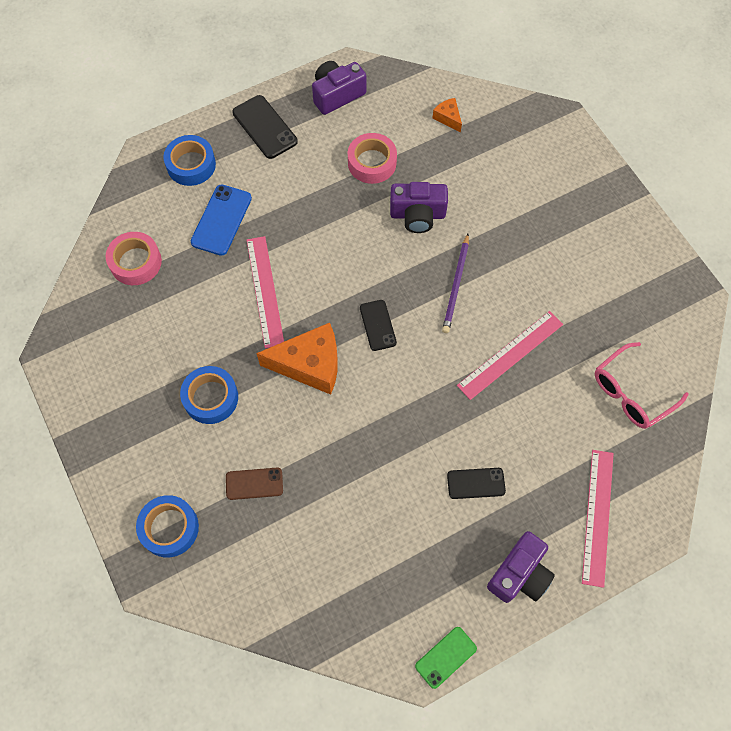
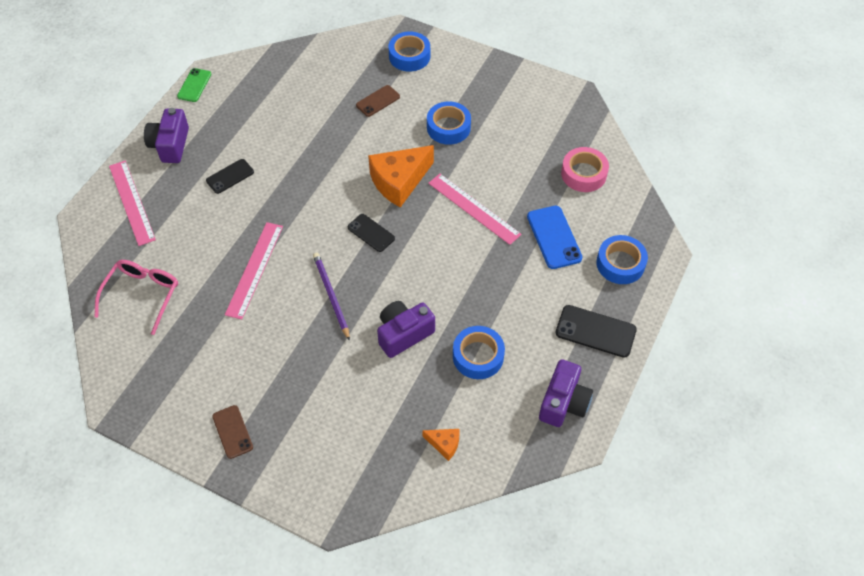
camera: 145 degrees right, 10 degrees down
pink tape [348,133,397,184] -> blue tape [453,326,505,379]
none -> brown phone [212,405,253,459]

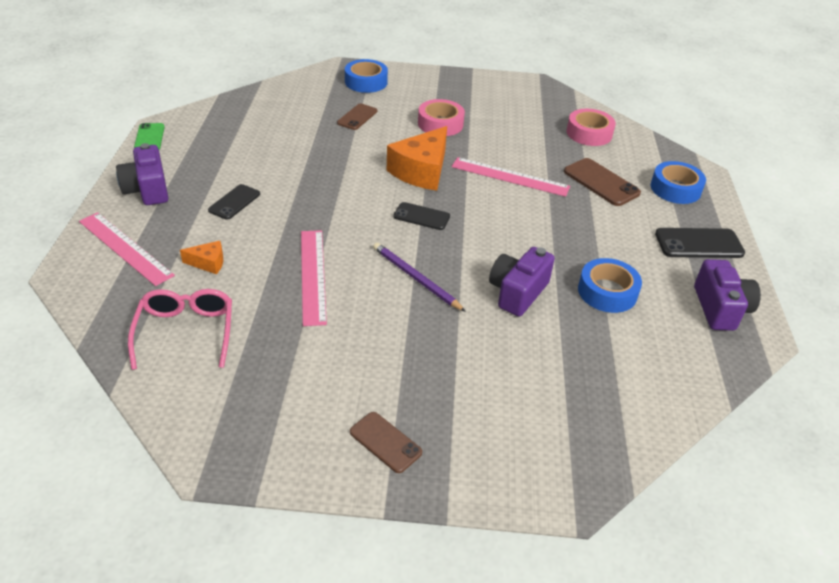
camera: 25 degrees left, 15 degrees down
orange cheese [422,429,460,461] -> orange cheese moved to [180,241,223,274]
blue tape [427,101,471,145] -> pink tape [418,99,465,136]
blue phone [527,206,582,269] -> brown phone [564,158,641,206]

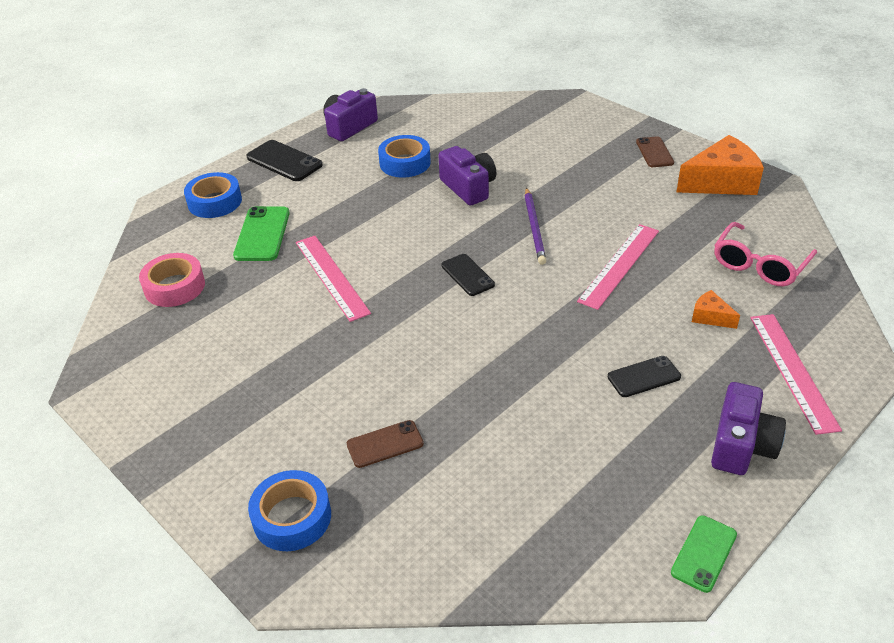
camera: 135 degrees left, 0 degrees up
orange cheese [387,126,447,191] -> orange cheese moved to [676,135,764,195]
pink tape [418,99,465,136] -> none
purple camera [489,247,555,317] -> purple camera turned 105 degrees counterclockwise [438,146,496,205]
brown phone [564,158,641,206] -> green phone [233,206,290,261]

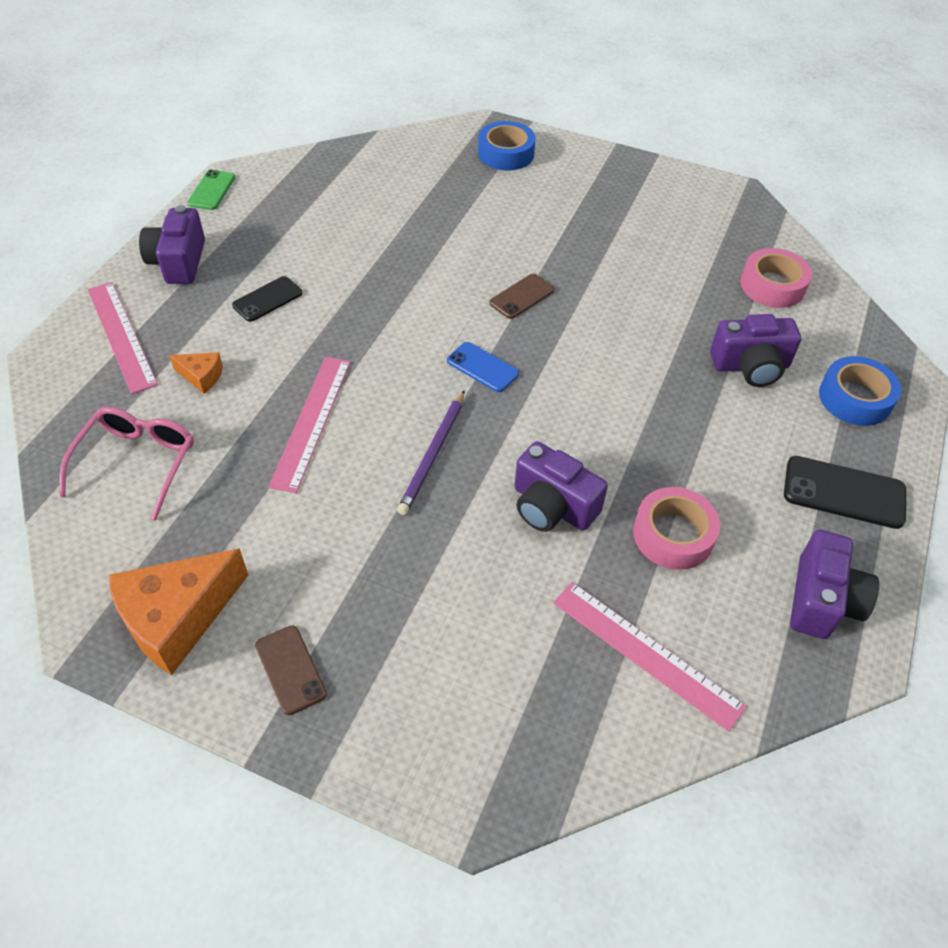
camera: 155 degrees right, 10 degrees up
green phone [233,206,290,261] -> purple camera [710,314,801,387]
pink ruler [296,236,371,322] -> pink ruler moved to [553,582,747,732]
brown phone [347,420,424,468] -> brown phone moved to [489,274,554,319]
blue tape [378,135,431,177] -> pink tape [633,487,720,570]
black phone [441,254,495,296] -> blue phone [447,342,519,392]
purple pencil [525,187,546,265] -> purple pencil turned 135 degrees counterclockwise [397,390,465,515]

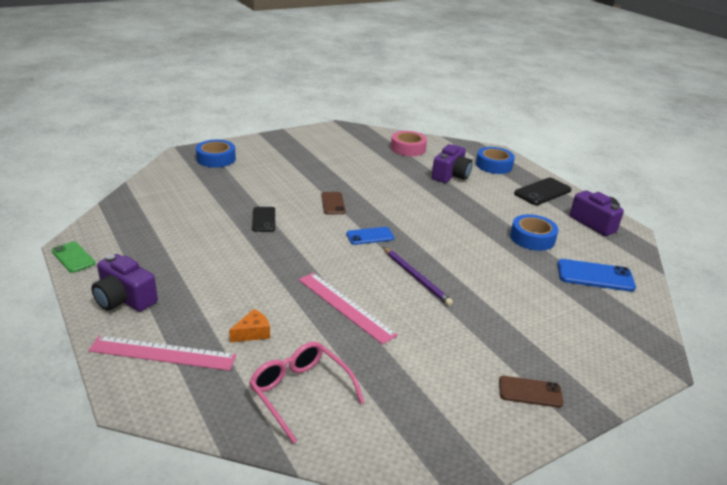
camera: 55 degrees left, 20 degrees down
orange cheese [108,548,248,675] -> none
black phone [232,276,302,322] -> black phone moved to [252,207,275,231]
purple camera [515,441,608,532] -> none
pink ruler [553,582,747,732] -> blue phone [557,259,636,292]
pink tape [633,487,720,570] -> blue tape [510,214,559,251]

